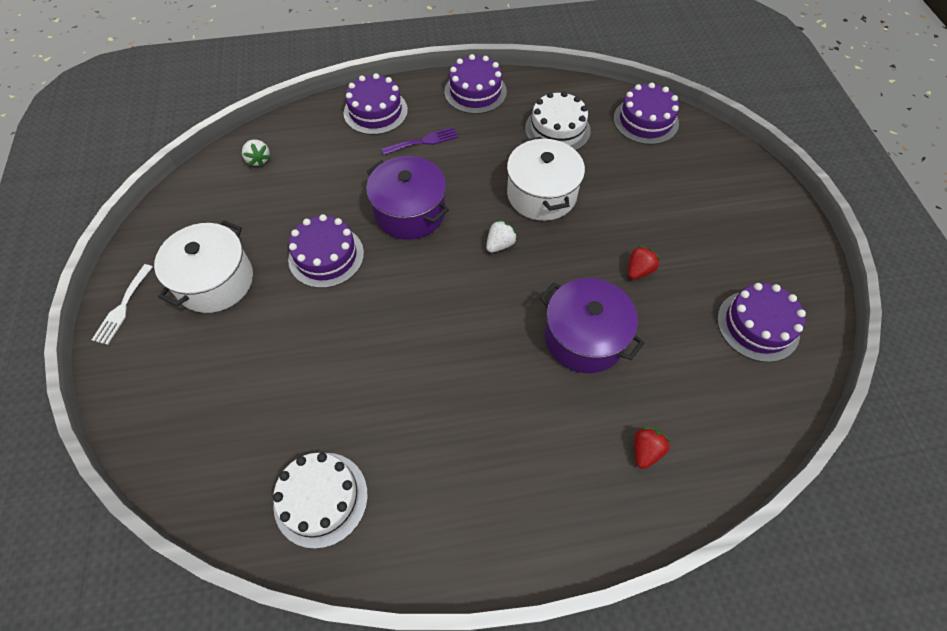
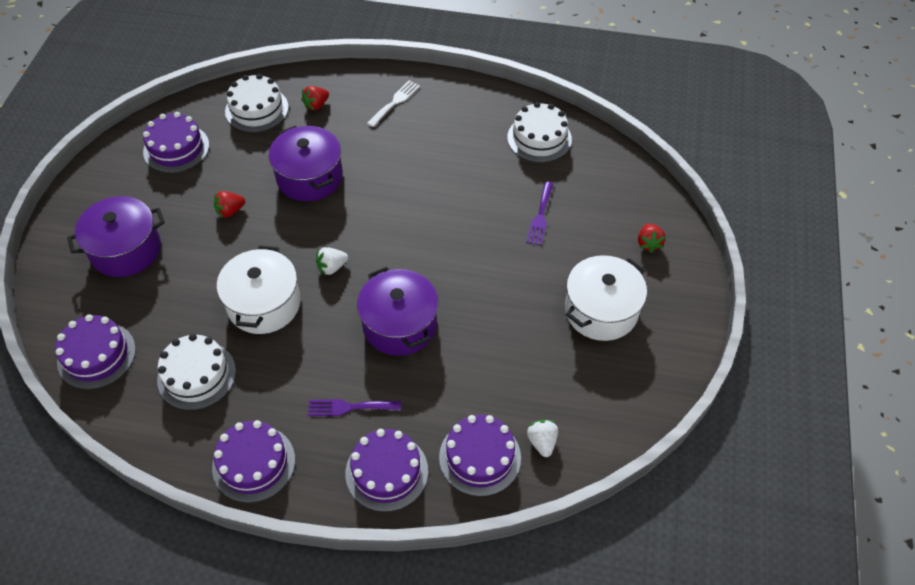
camera: 160 degrees left, 5 degrees down
white fork [92,264,153,345] -> white fork moved to [367,80,420,127]
purple cake [288,214,364,288] -> purple cake moved to [439,415,521,497]
none -> purple pot [67,196,165,277]
none -> white cake [225,74,289,132]
none -> purple fork [526,181,553,245]
none -> red strawberry [638,223,666,253]

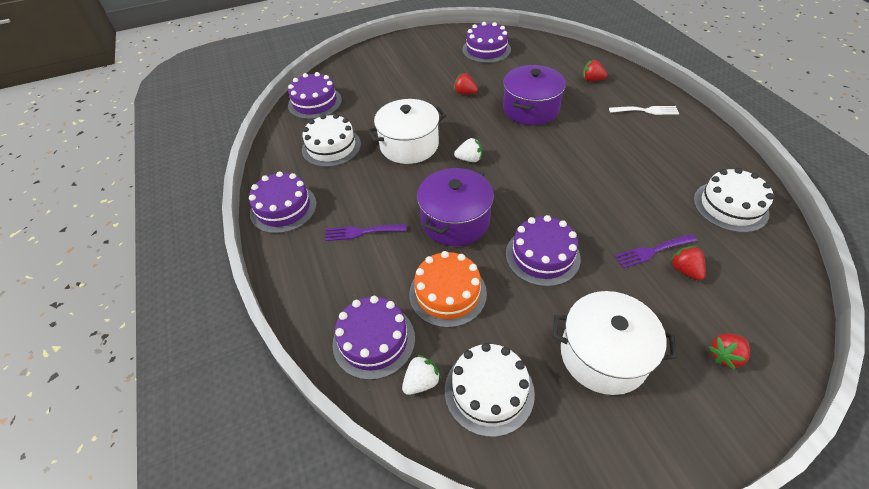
camera: 60 degrees right, 5 degrees down
purple pot [67,196,165,277] -> none
white cake [225,74,289,132] -> white cake moved to [445,343,535,437]
purple fork [308,399,401,416] -> purple fork turned 60 degrees counterclockwise [325,224,406,241]
white strawberry [316,247,348,275] -> white strawberry turned 150 degrees clockwise [454,138,482,162]
purple cake [345,429,428,512] -> purple cake moved to [506,215,581,287]
none -> orange cake [409,251,487,328]
none -> red strawberry [670,246,706,280]

